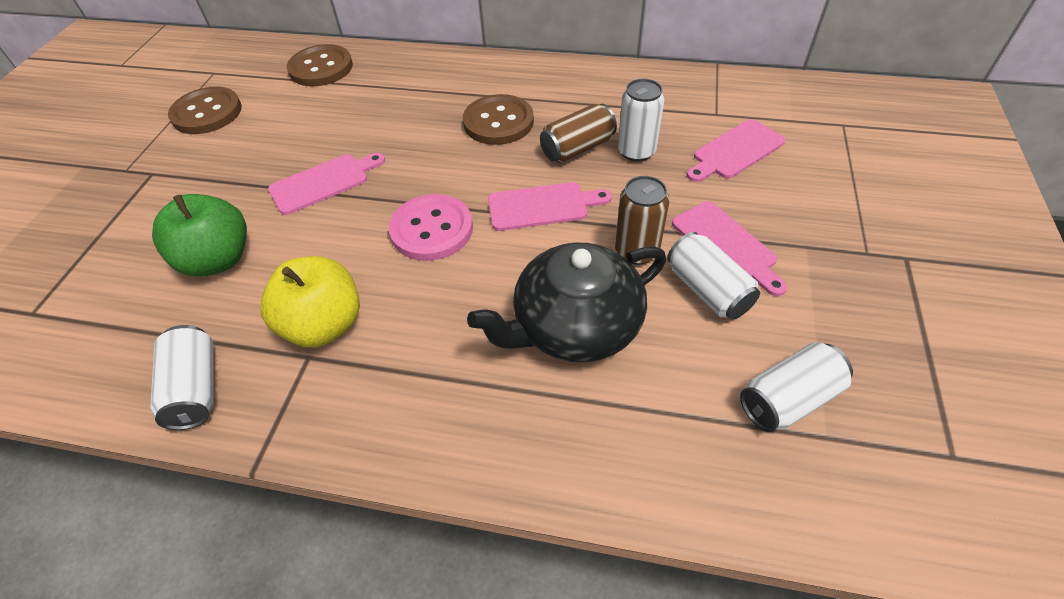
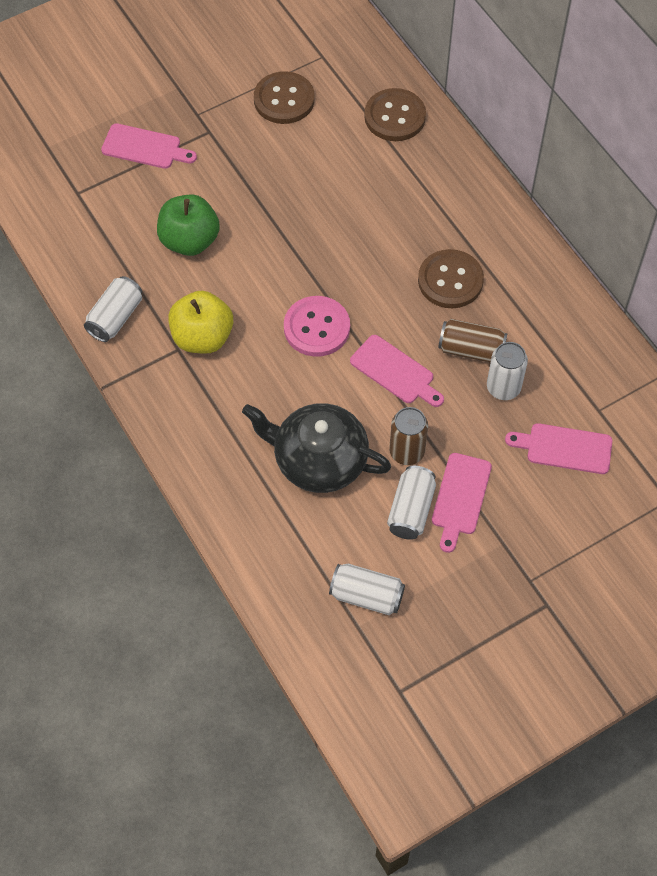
camera: 45 degrees right, 10 degrees up
pink cutting board [268,153,385,215] -> pink cutting board moved to [101,123,197,169]

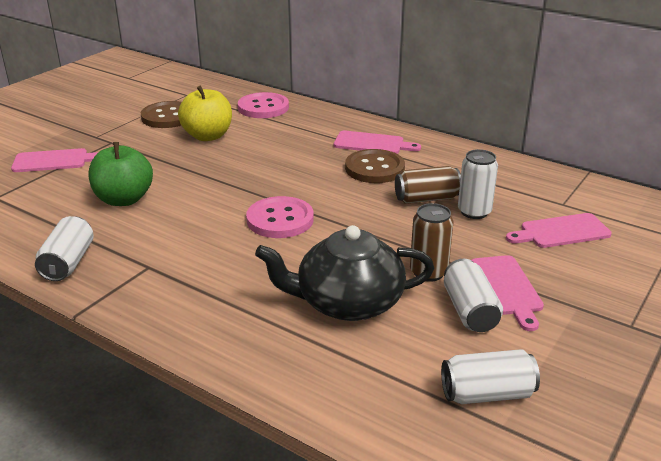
camera: 25 degrees left, 30 degrees down
yellow apple [168,291,233,354] -> yellow apple moved to [178,86,232,141]
pink cutting board [350,335,444,407] -> pink cutting board moved to [334,131,421,154]
brown button [364,88,426,141] -> pink button [238,92,289,118]

